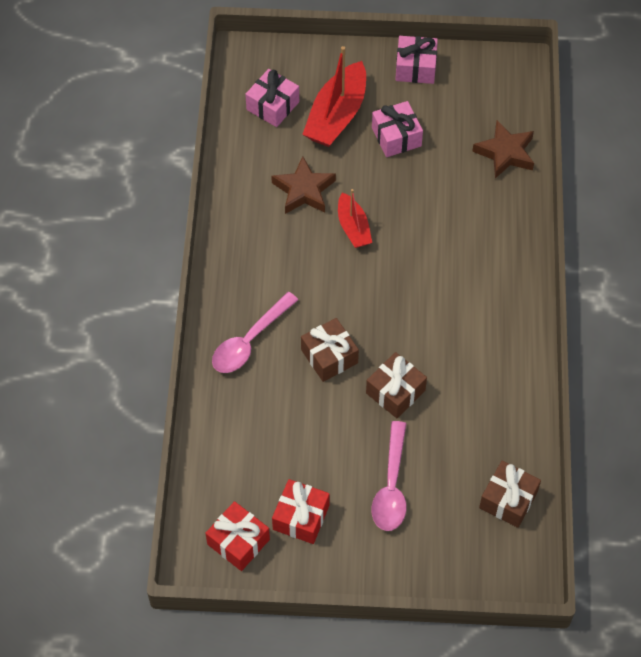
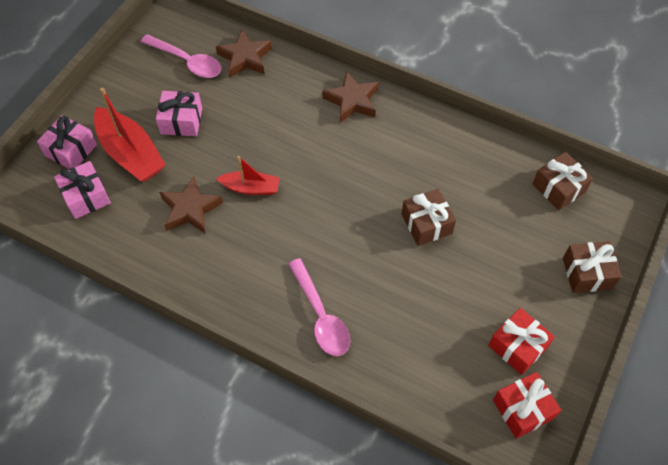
camera: 65 degrees left, 0 degrees up
brown gift [301,318,359,382] -> brown gift moved to [563,241,622,293]
pink spoon [372,421,406,531] -> pink spoon moved to [141,34,221,78]
pink gift [395,36,438,84] -> pink gift moved to [37,115,97,169]
none -> brown star [322,71,379,123]

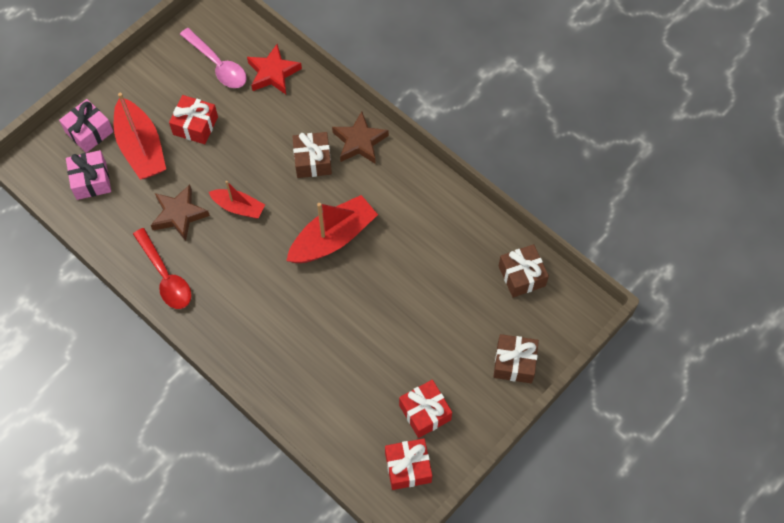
camera: 15 degrees right, 5 degrees up
pink gift [156,91,202,136] -> red gift [169,95,218,144]
brown star [216,29,272,78] -> red star [247,44,302,94]
pink spoon [288,258,350,356] -> none
brown gift [402,189,456,246] -> brown gift moved to [292,132,332,178]
none -> red spoon [133,228,191,309]
none -> red boat [286,195,378,263]

